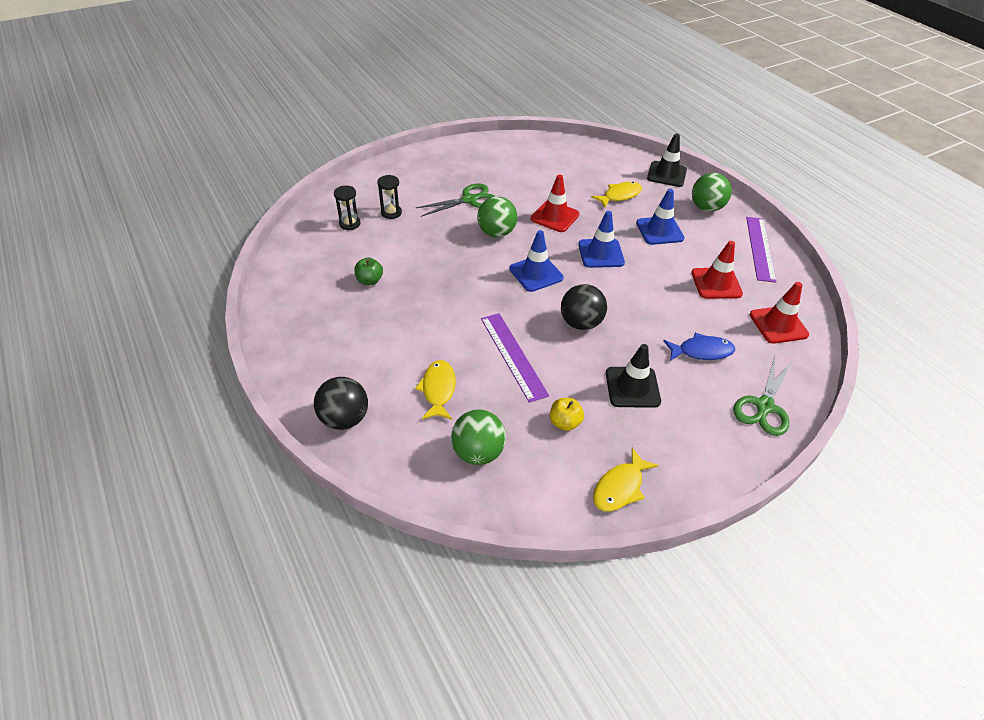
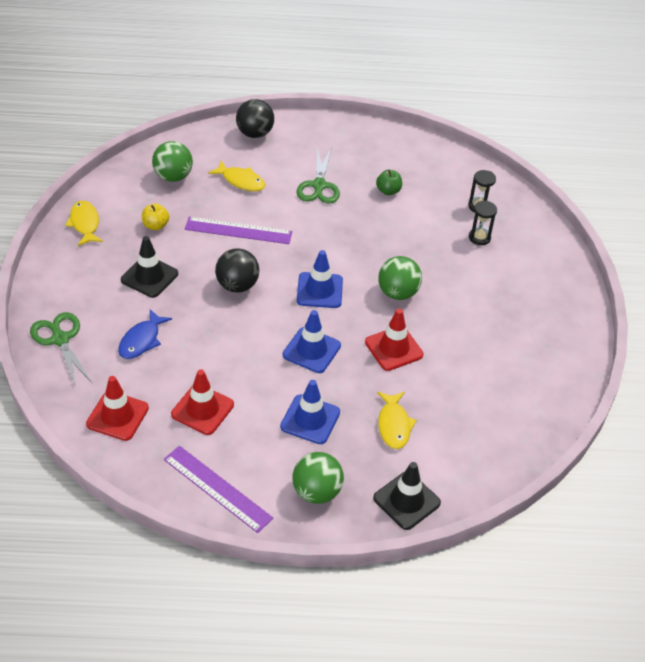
camera: 120 degrees right, 0 degrees up
green scissors [415,183,495,217] -> green scissors moved to [297,148,340,204]

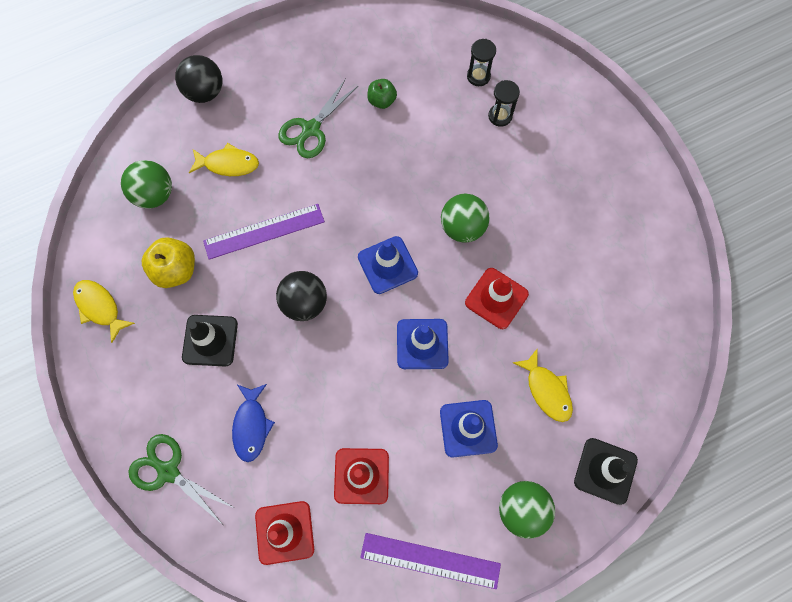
camera: 25 degrees left, 25 degrees up
yellow apple [142,203,169,230] -> yellow apple [142,237,195,288], size x1.58
green scissors [297,148,340,204] -> green scissors turned 60 degrees clockwise [278,79,358,158]

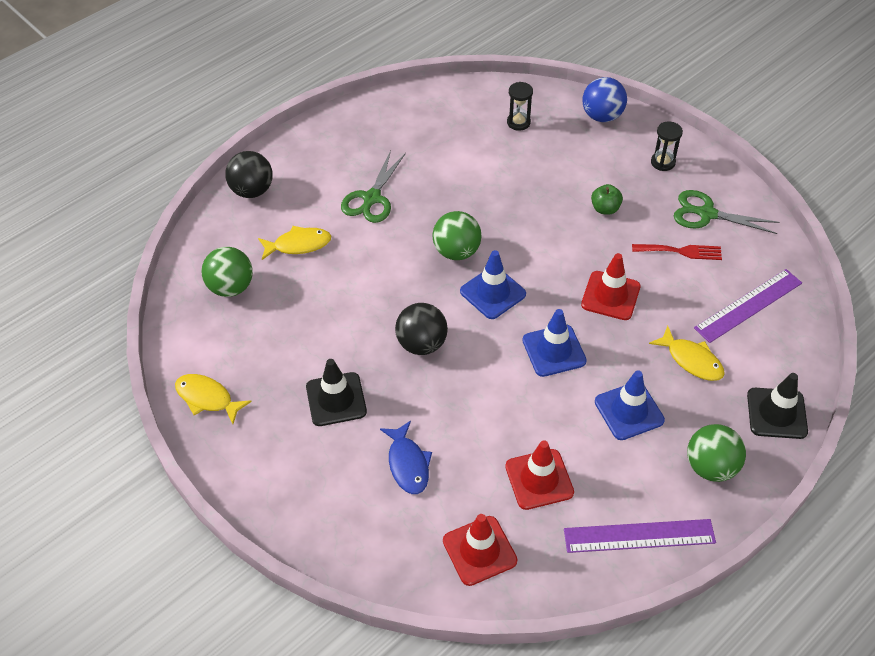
camera: 15 degrees left, 20 degrees down
green scissors [128,434,234,525] -> green scissors moved to [674,190,779,234]
yellow apple [142,237,195,288] -> none
purple ruler [203,204,325,260] -> purple ruler moved to [694,269,802,343]
green apple [367,79,397,109] -> green apple moved to [591,184,623,215]
green ball [441,194,489,243] -> green ball moved to [432,211,482,260]
black hourglass [488,80,520,127] -> black hourglass moved to [651,122,683,171]
none -> blue ball [582,77,627,122]
none -> red fork [632,244,722,260]

